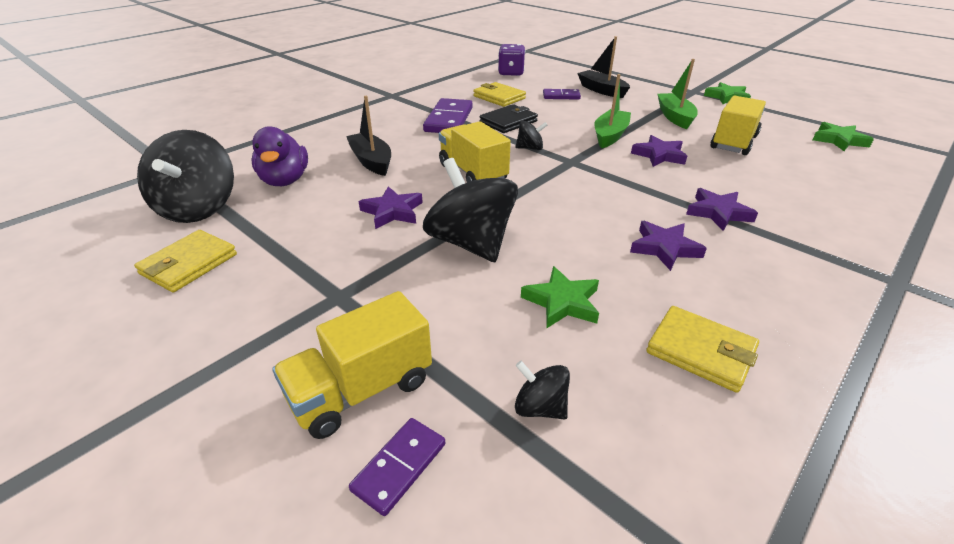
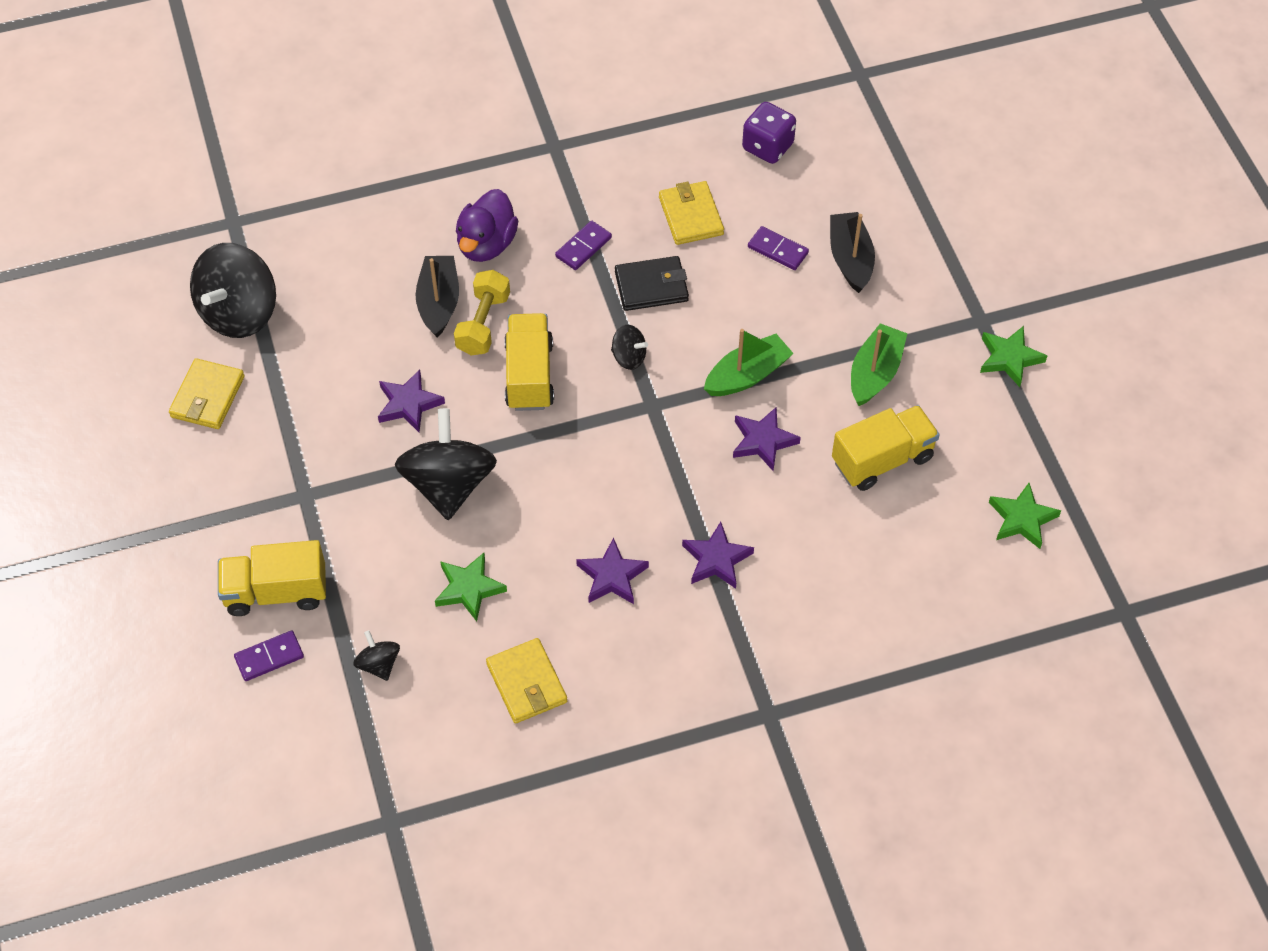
camera: 30 degrees right, 20 degrees up
yellow wallet [134,230,237,292] -> yellow wallet turned 45 degrees counterclockwise [169,358,245,429]
purple duck [251,126,308,186] -> purple duck moved to [456,189,518,262]
purple domino [423,98,473,133] -> purple domino [555,221,612,270], size x0.57
none -> yellow dumbbell [454,270,510,355]

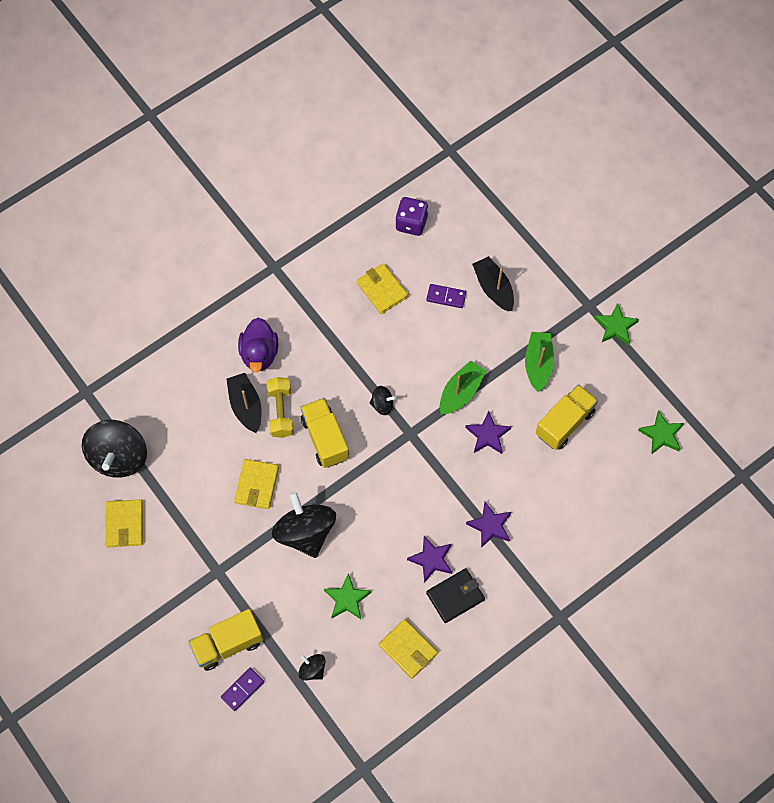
camera: 20 degrees left, 10 degrees up
purple star [378,370,445,432] -> yellow wallet [234,459,279,509]
purple domino [555,221,612,270] -> none
black wallet [615,256,689,311] -> black wallet moved to [426,568,485,623]

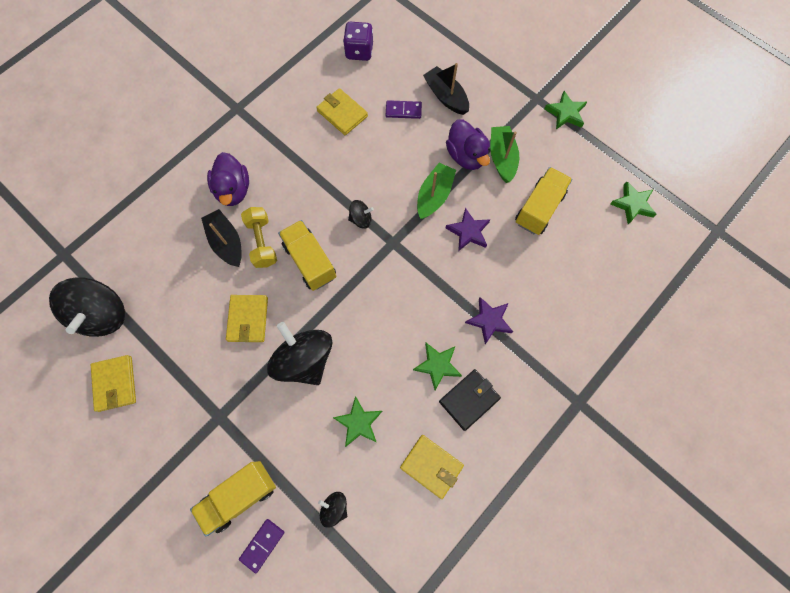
camera: 10 degrees left, 5 degrees up
purple star [407,536,452,583] -> green star [413,343,462,390]
none -> purple duck [446,119,490,170]

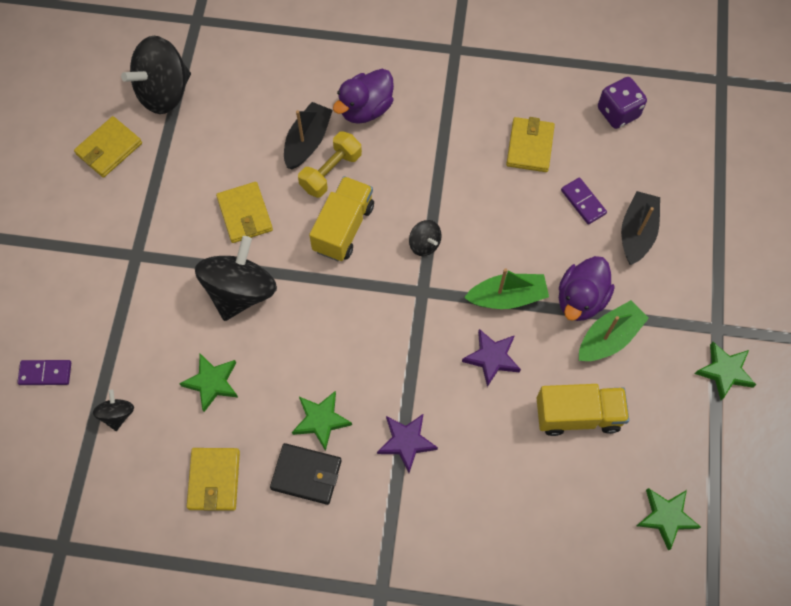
camera: 55 degrees right, 5 degrees down
yellow truck [190,461,276,537] -> none
yellow wallet [226,295,268,342] -> yellow wallet turned 75 degrees counterclockwise [216,182,273,243]

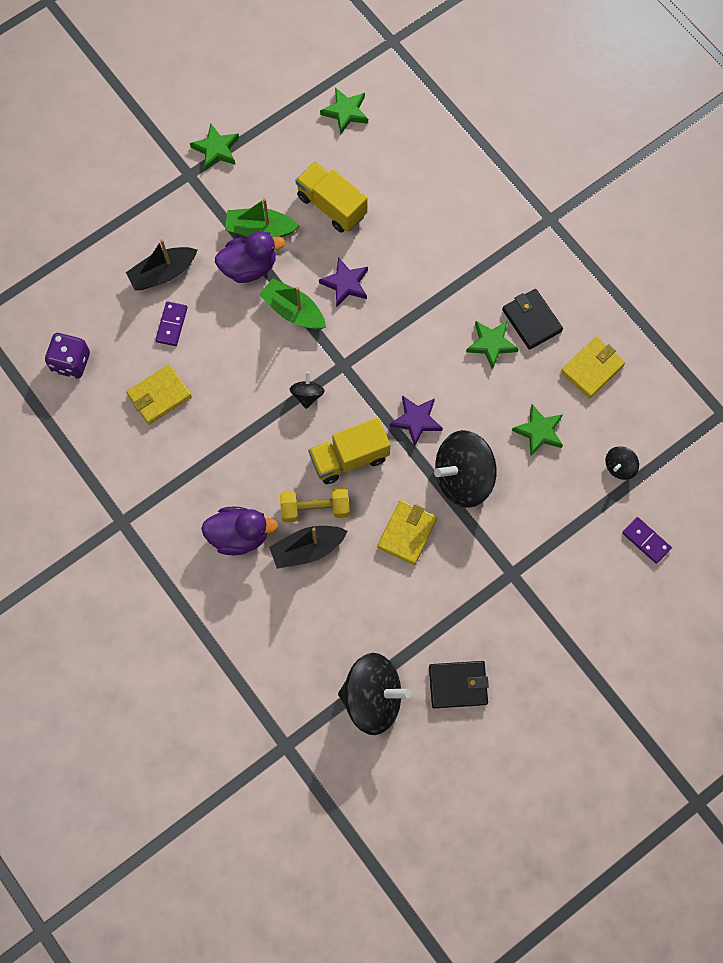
camera: 135 degrees left, 5 degrees up
yellow wallet [74,116,142,178] -> black wallet [429,661,489,708]
purple star [377,414,438,473] -> purple star moved to [390,395,443,447]

